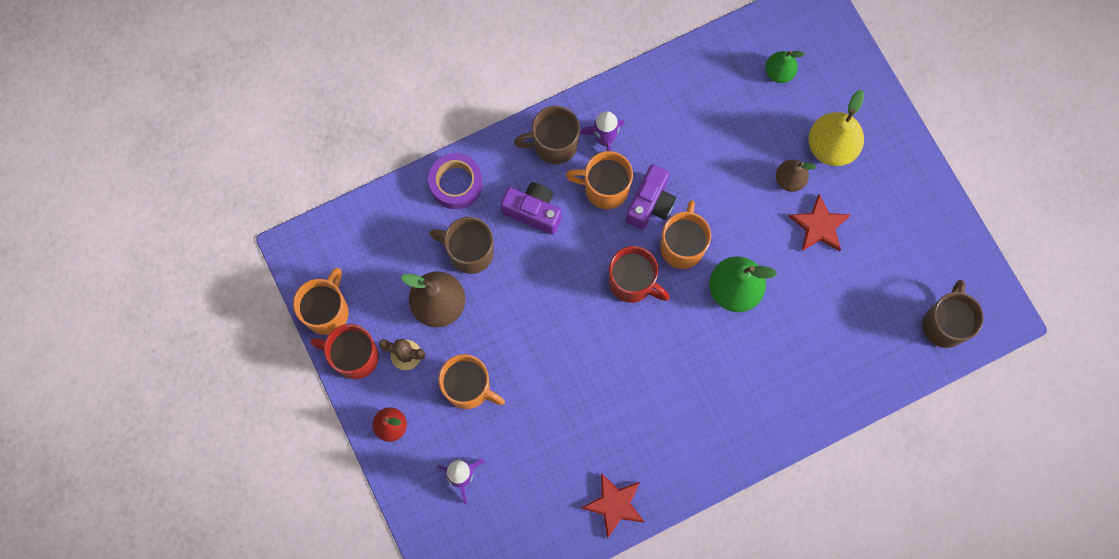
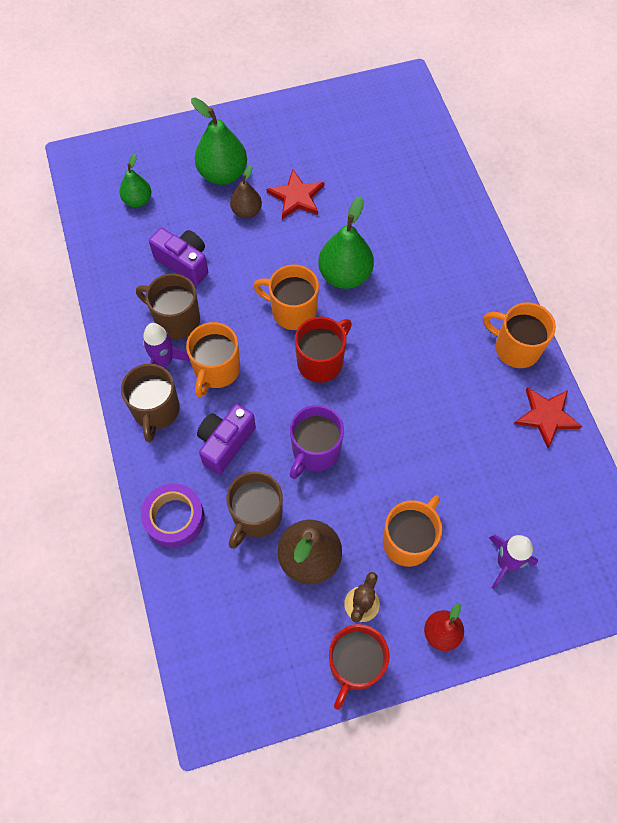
camera: 80 degrees left, 10 degrees down
orange mug [293,268,349,335] -> orange mug moved to [483,302,556,368]
purple camera [626,164,676,230] -> purple camera moved to [149,228,208,285]
yellow pear [808,90,864,166] -> green pear [191,98,247,185]
brown mug [922,280,984,348] -> brown mug moved to [136,273,200,339]
none -> purple mug [290,405,344,479]

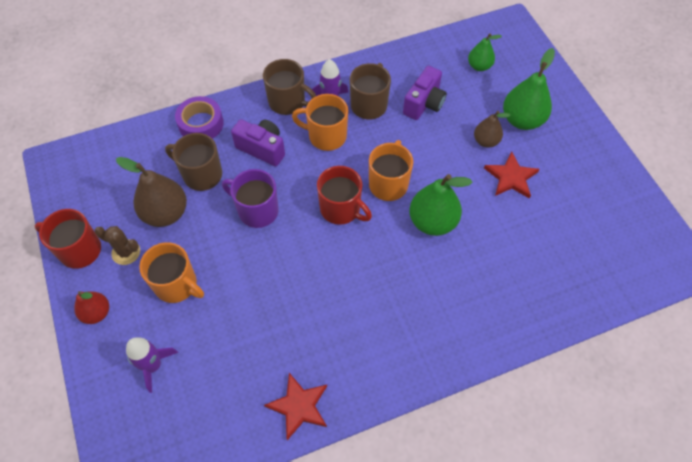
camera: 85 degrees right, 5 degrees down
brown mug [121,364,180,442] -> brown mug turned 150 degrees counterclockwise [263,59,316,115]
orange mug [483,302,556,368] -> none

